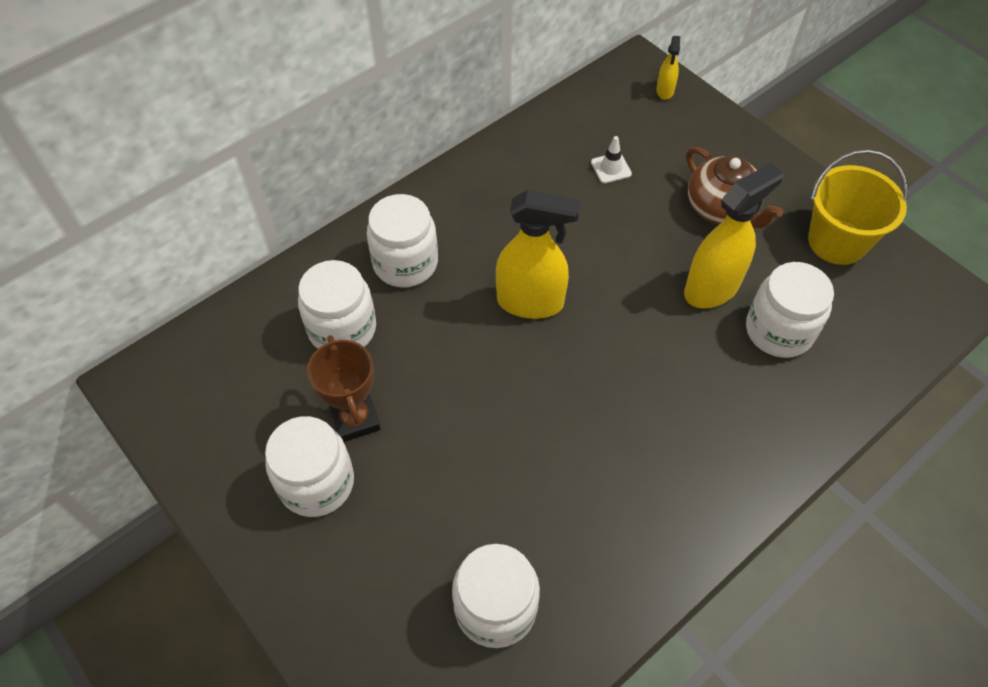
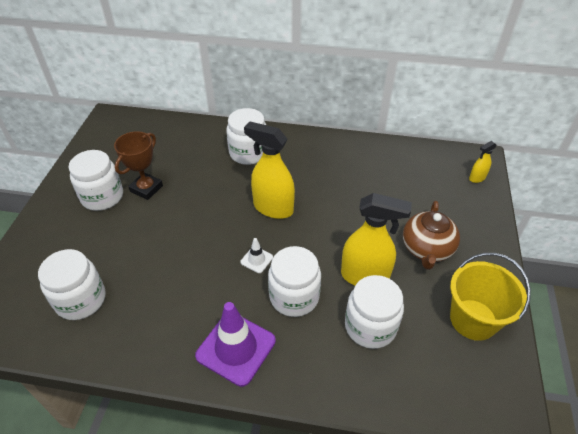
camera: 50 degrees right, 10 degrees down
white jar [298,260,376,349] -> white jar moved to [268,246,321,317]
yellow spray bottle [496,190,580,319] -> yellow spray bottle turned 150 degrees clockwise [244,121,295,219]
white traffic cone [591,136,632,183] -> white traffic cone moved to [240,238,273,273]
none -> purple traffic cone [195,302,276,387]

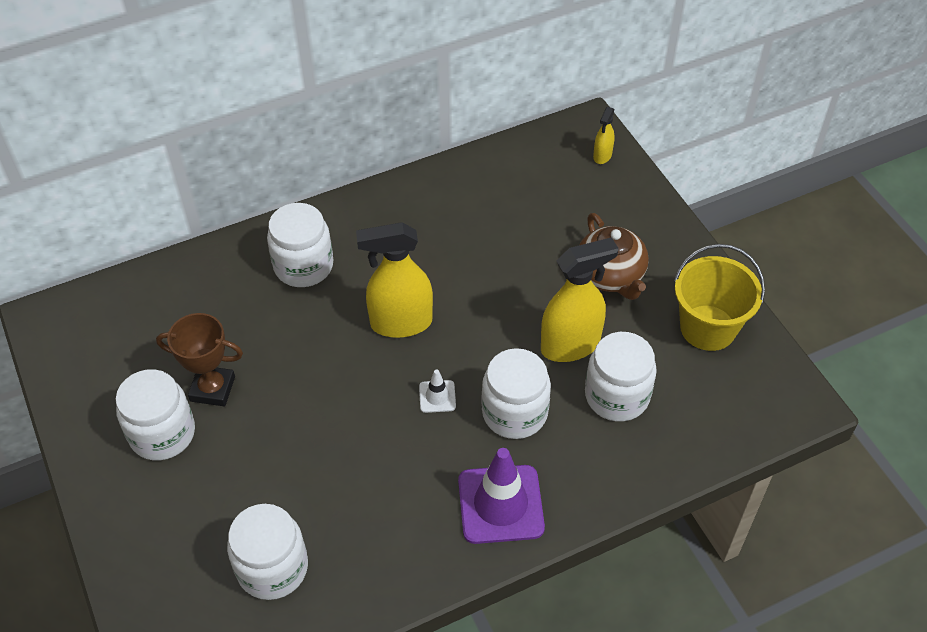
camera: 35 degrees left, 5 degrees up
brown trophy [114,131,163,200] -> brown trophy turned 75 degrees counterclockwise [156,313,243,406]

